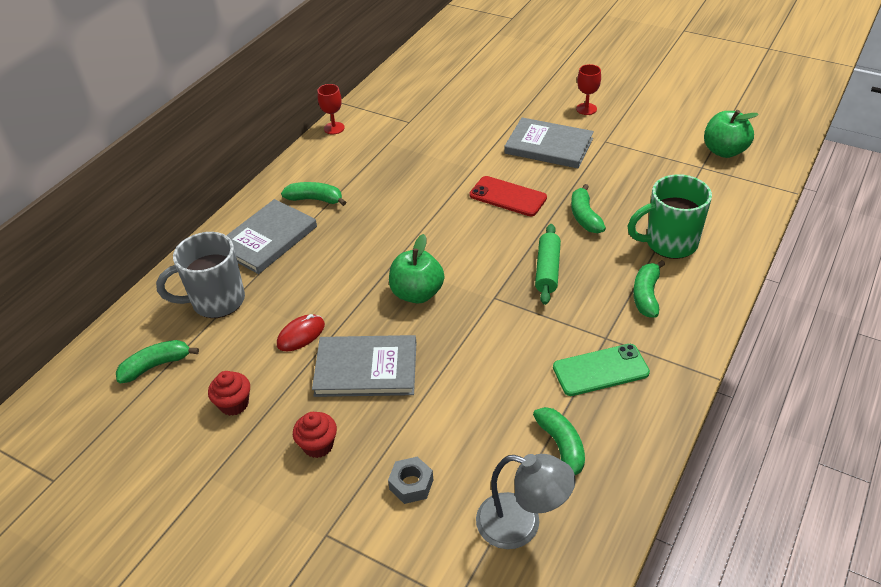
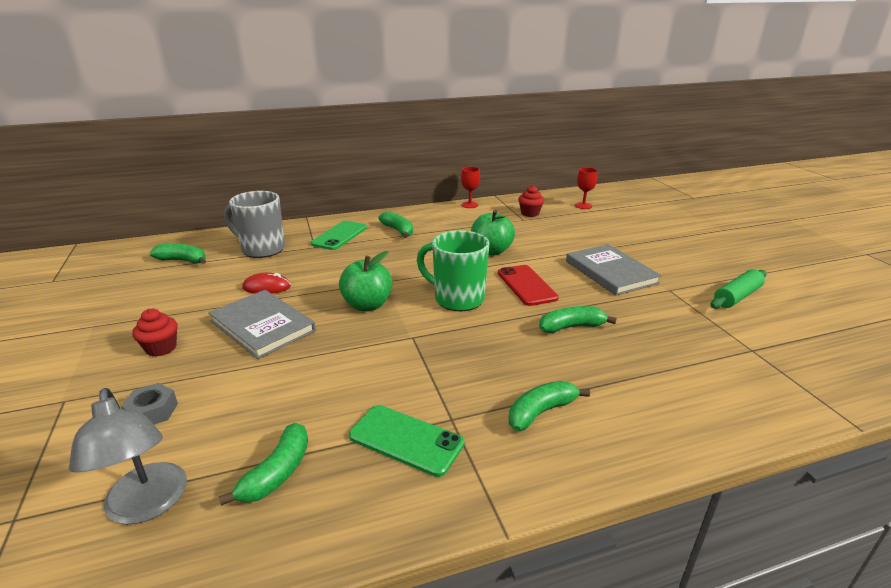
camera: 40 degrees right, 15 degrees down
red cupcake [208,371,250,416] -> red cupcake moved to [518,185,544,217]
grey book [226,199,317,274] -> green phone [311,221,367,250]
green rolling pin [535,224,561,305] -> green rolling pin moved to [711,269,767,309]
green banana [571,184,606,233] -> green banana turned 45 degrees clockwise [539,306,617,333]
red goblet [576,64,601,115] -> red goblet moved to [575,167,598,209]
green mug [628,174,712,259] -> green mug moved to [417,230,489,311]
green apple [704,110,759,158] -> green apple moved to [471,210,515,255]

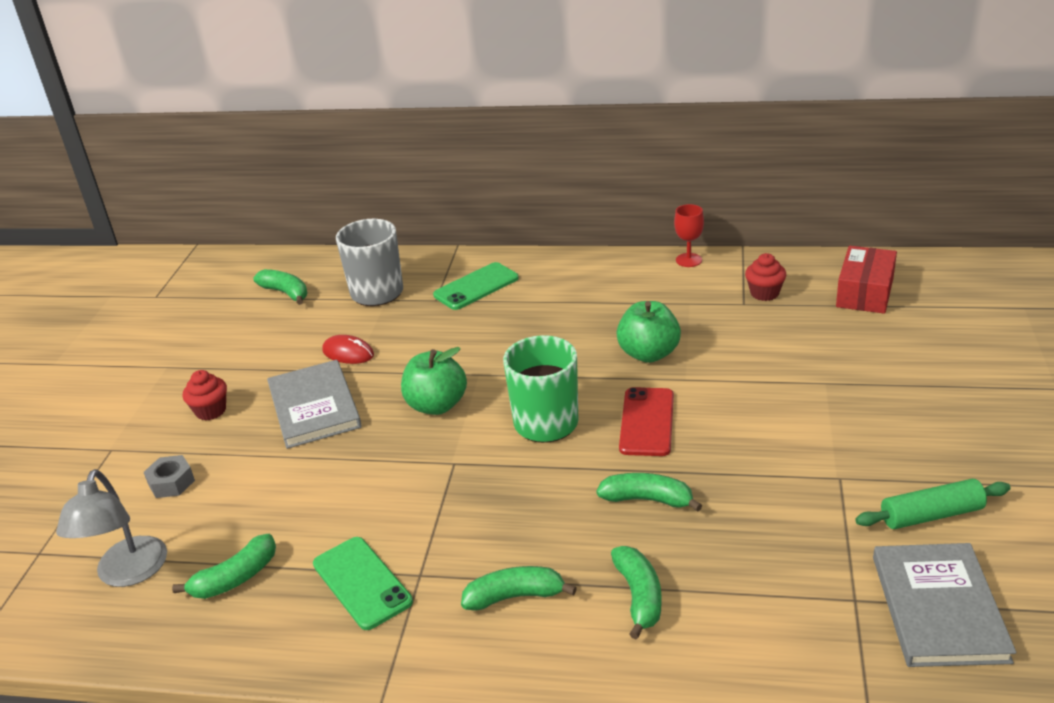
camera: 30 degrees right, 5 degrees up
green banana [378,211,413,238] -> green banana moved to [611,546,661,639]
grey book [566,244,662,295] -> grey book moved to [873,543,1016,667]
red goblet [575,167,598,209] -> red box [836,246,897,314]

